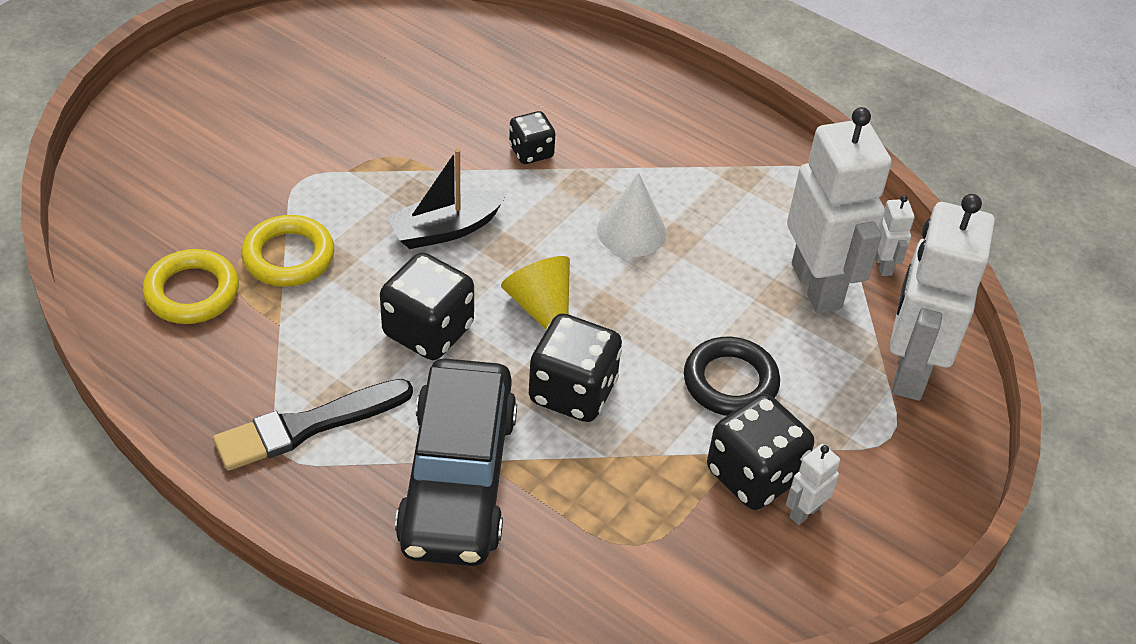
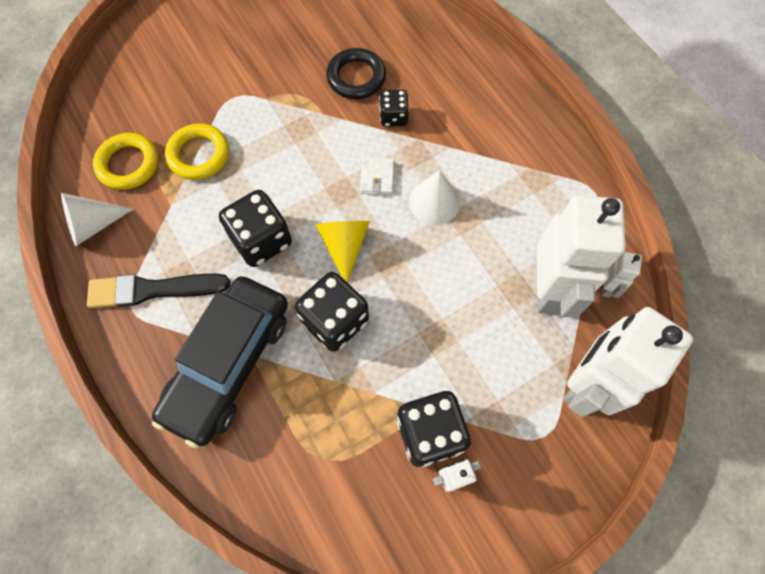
camera: 25 degrees right, 20 degrees up
black boat [387,149,506,249] -> none
black ring [684,337,780,416] -> black ring moved to [326,48,386,99]
none -> white cone [61,193,133,246]
none -> white wallet [360,157,394,195]

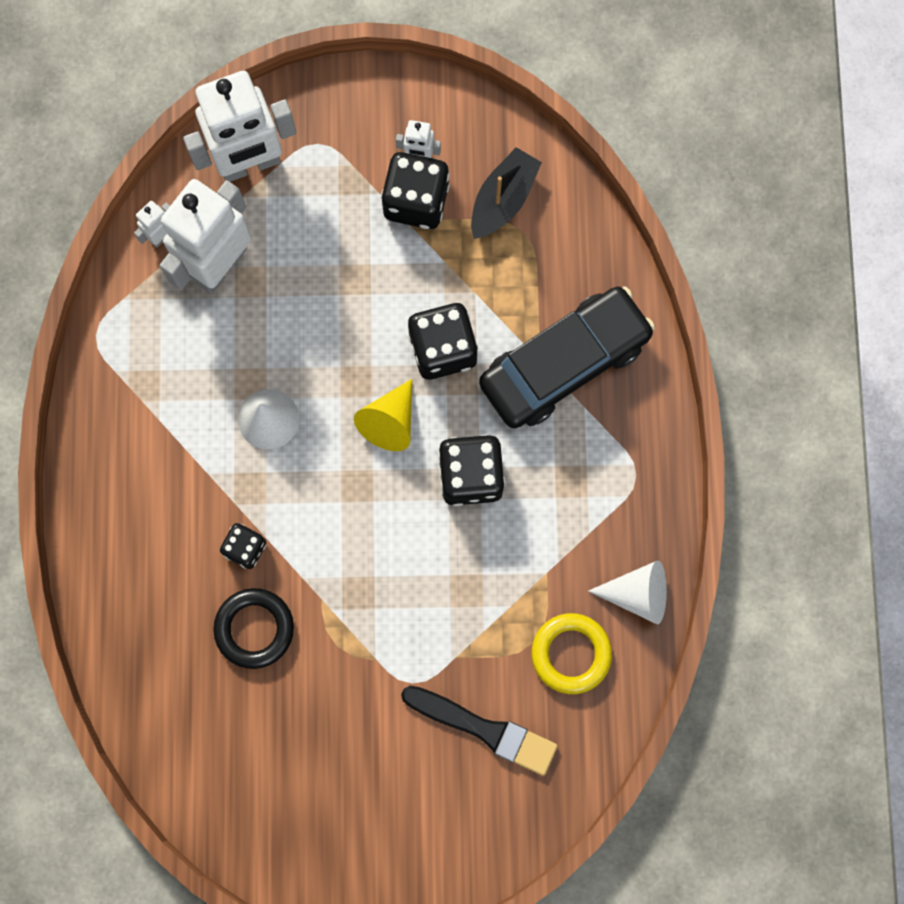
camera: 150 degrees left, 10 degrees up
black brush [87,274,230,308] -> black brush moved to [401,686,558,776]
yellow ring [165,123,229,180] -> none
white wallet [360,157,394,195] -> none
none -> black boat [471,147,542,239]

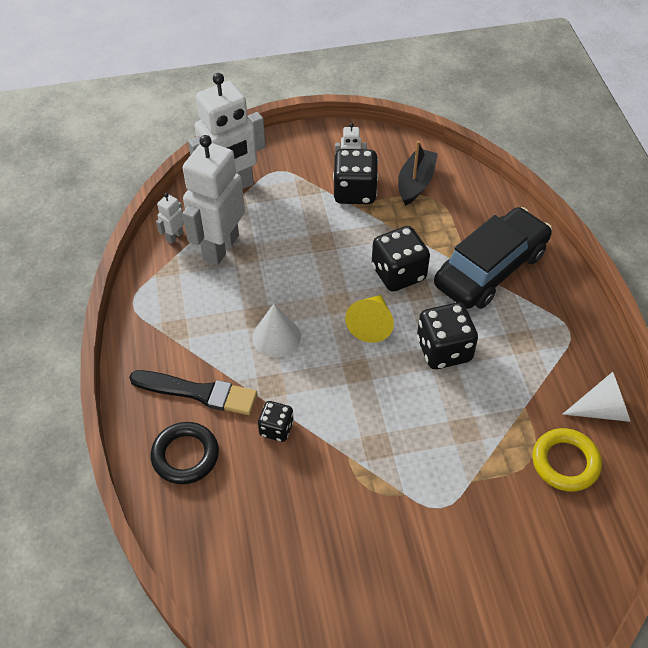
camera: 10 degrees left, 25 degrees down
black ring [213,588,294,669] -> black ring moved to [151,422,219,484]
black brush [401,686,558,776] -> black brush moved to [129,370,257,415]

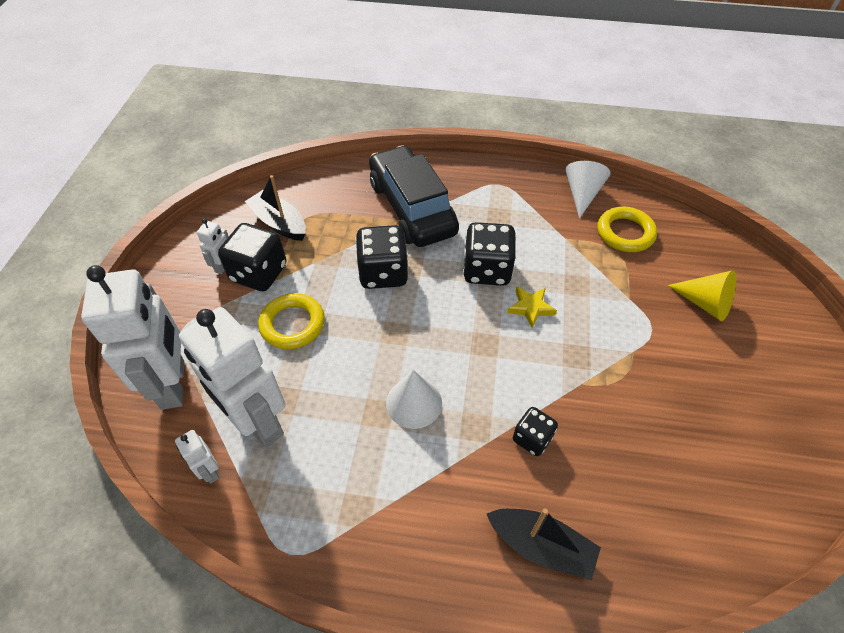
camera: 70 degrees left, 0 degrees up
black brush [129,370,257,415] -> none
black ring [151,422,219,484] -> black boat [487,508,601,580]
yellow cone [345,295,394,343] -> yellow cone moved to [667,270,736,321]
none -> yellow ring [258,293,325,350]
none -> yellow star [507,286,557,328]

